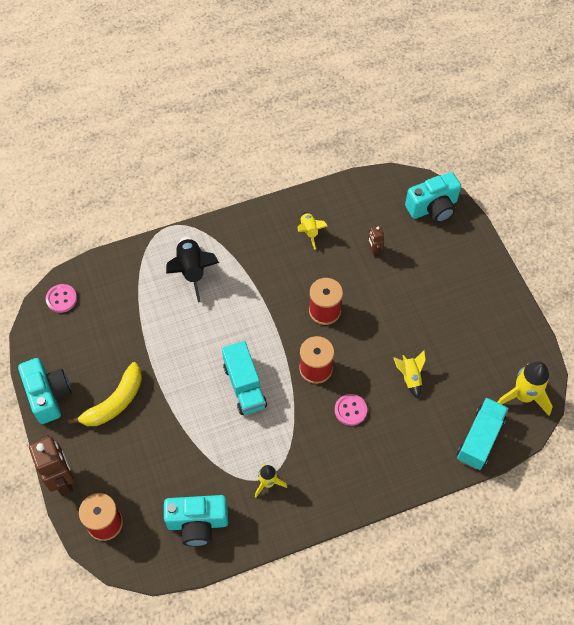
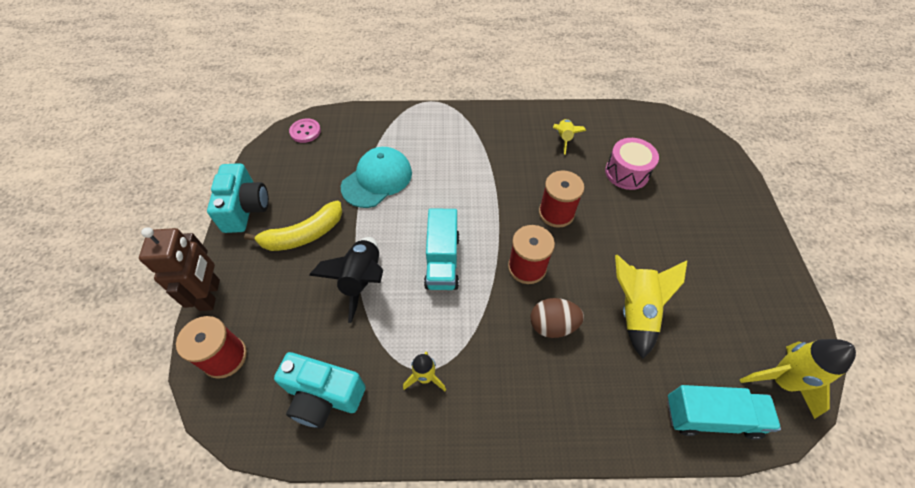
camera: 20 degrees right, 5 degrees down
black rocket [166,237,219,302] -> black rocket moved to [309,237,383,323]
pink button [335,394,367,426] -> brown egg [530,298,584,338]
brown robot [368,226,384,257] -> pink drum [605,138,659,190]
yellow rocket [393,350,426,399] -> yellow rocket [615,255,687,359], size x1.68
turquoise camera [405,172,461,223] -> none
turquoise truck [457,398,508,470] -> turquoise truck turned 45 degrees clockwise [667,385,781,440]
none -> turquoise cap [341,147,412,208]

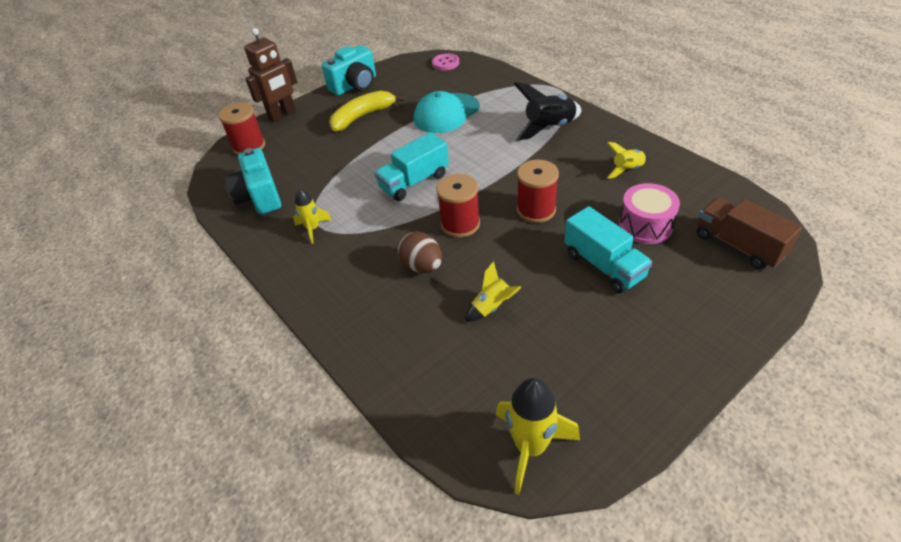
camera: 55 degrees right, 10 degrees down
yellow banana [244,201,343,251] -> yellow banana turned 120 degrees clockwise [329,91,405,131]
black rocket [309,237,383,323] -> black rocket moved to [514,82,582,141]
turquoise cap [341,147,412,208] -> turquoise cap turned 135 degrees clockwise [414,91,480,133]
yellow rocket [615,255,687,359] -> yellow rocket [465,261,522,322], size x0.60
turquoise truck [667,385,781,440] -> turquoise truck moved to [564,206,652,293]
none -> brown truck [697,197,802,269]

